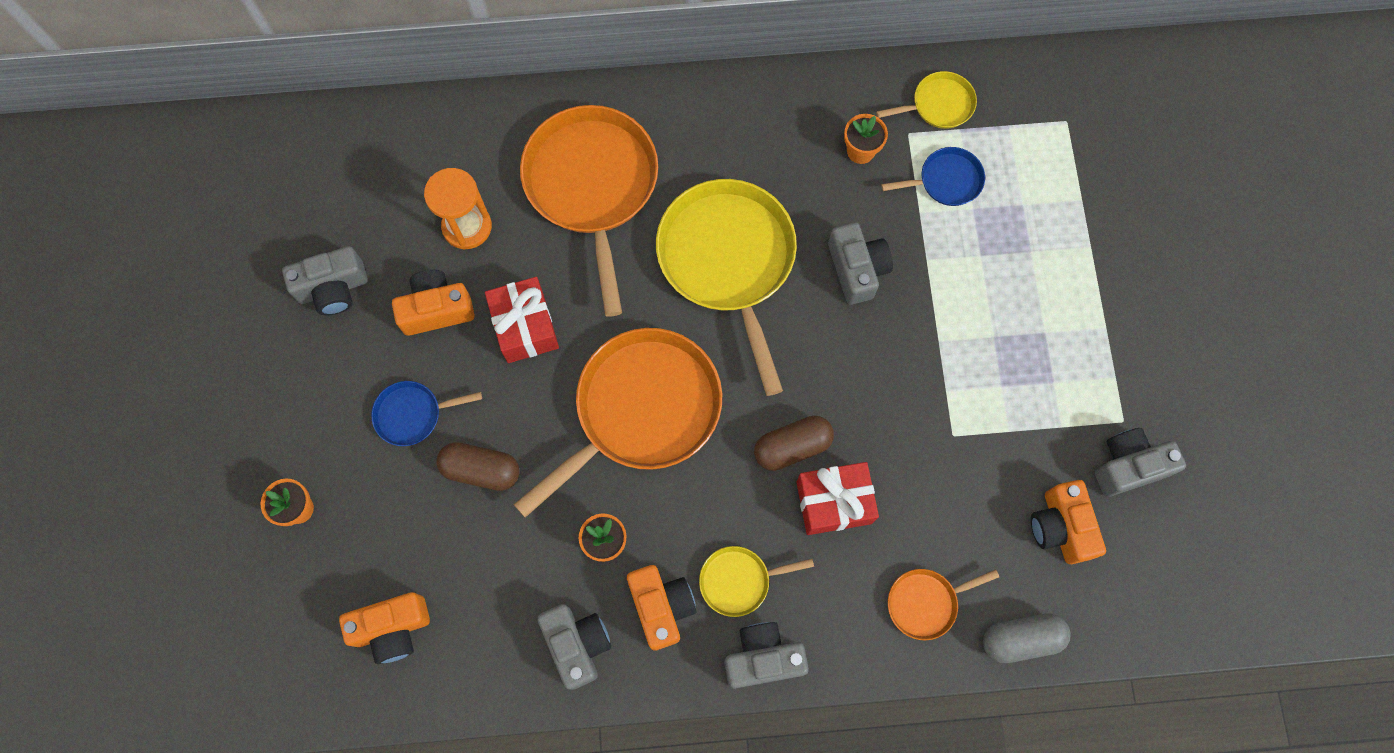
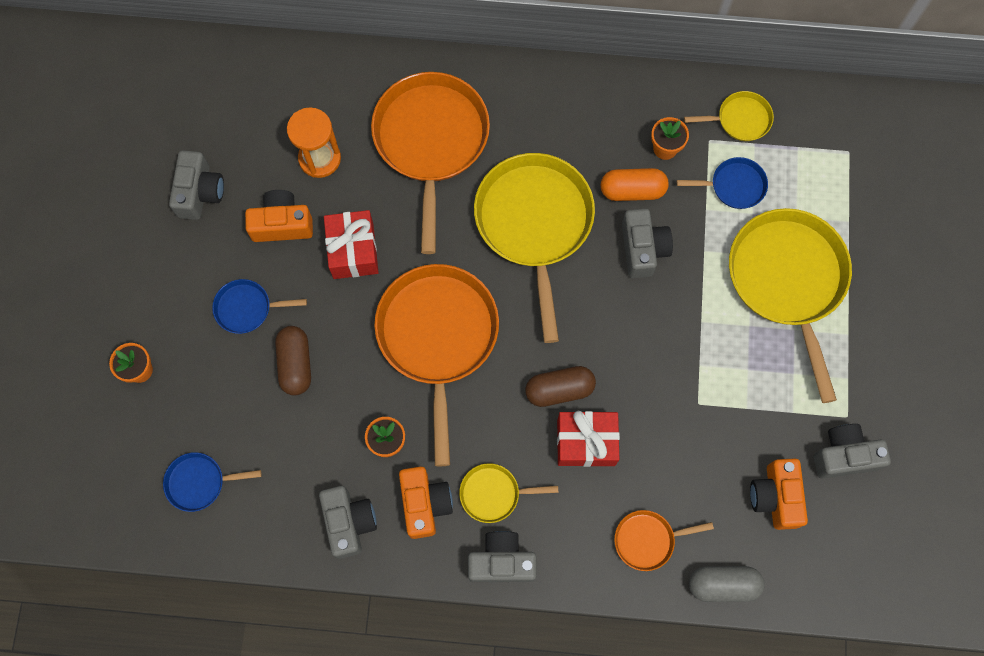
camera: 10 degrees right, 0 degrees up
grey camera [282,246,368,316] -> grey camera turned 75 degrees counterclockwise [169,150,224,220]
orange camera [339,592,430,664] -> blue pan [163,452,262,512]
brown capsule [436,442,520,491] -> brown capsule turned 60 degrees clockwise [275,326,311,395]
orange pan [514,328,722,518] -> orange pan turned 60 degrees counterclockwise [374,264,499,466]
none -> orange capsule [601,168,669,201]
none -> yellow pan [729,208,852,403]

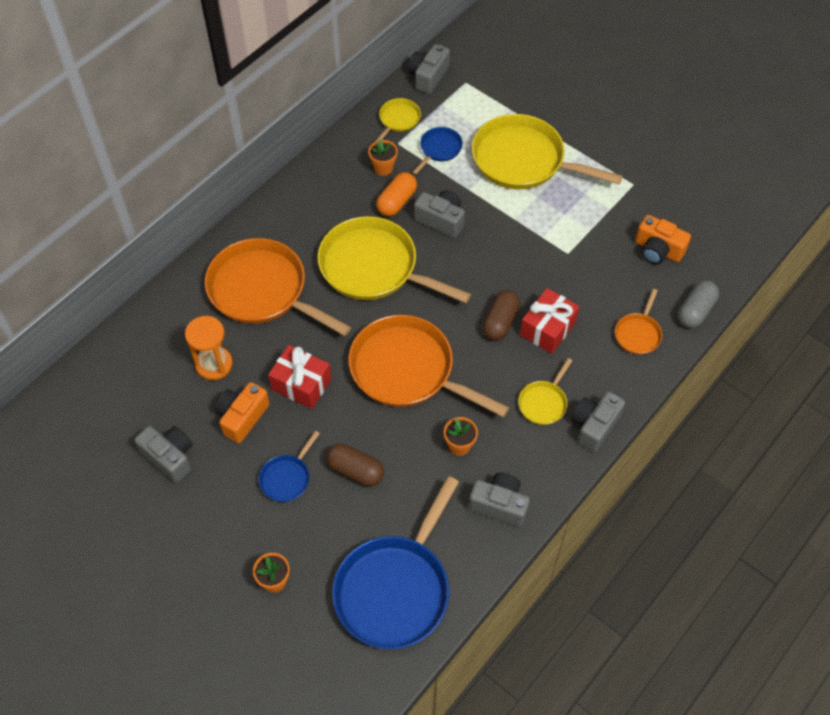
camera: 55 degrees left, 15 degrees down
blue pan [163,452,262,512] -> blue pan [332,476,459,649], size x2.16
orange camera [399,466,453,539] -> none
grey camera [814,424,891,479] -> grey camera moved to [408,44,450,94]

